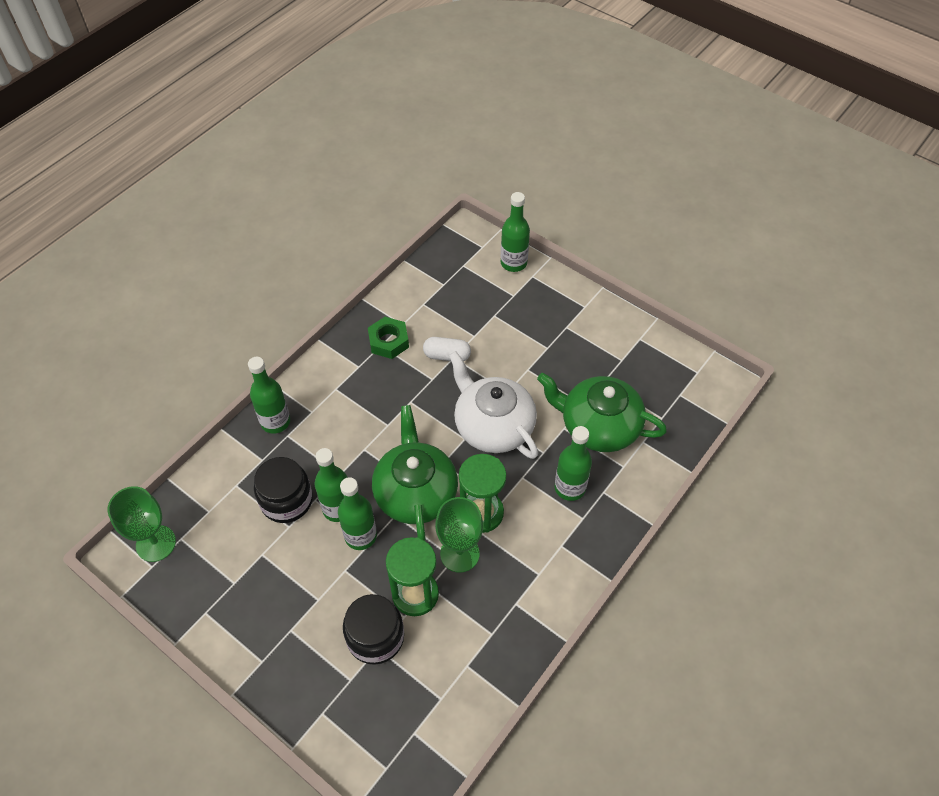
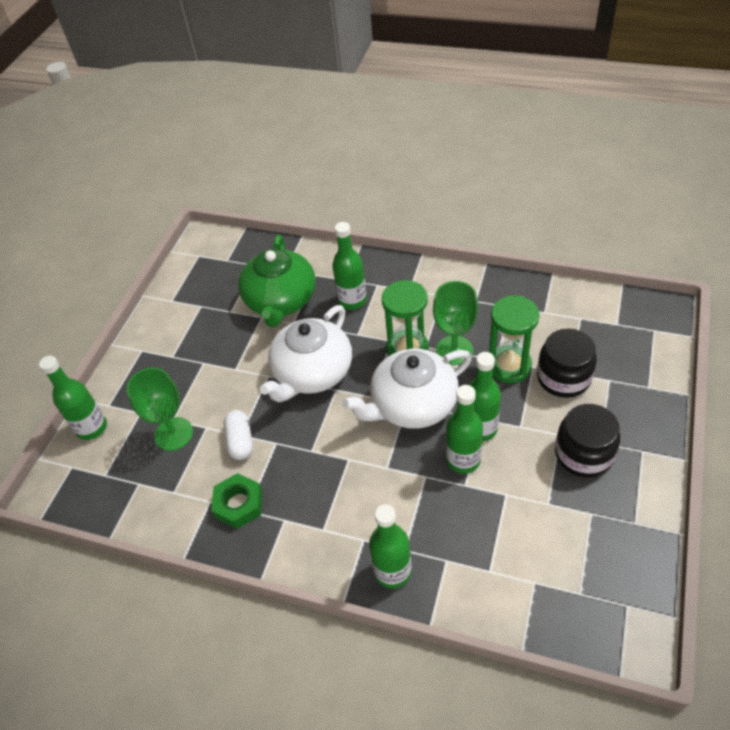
camera: 105 degrees left, 5 degrees down
green goblet [108,486,176,562] -> green goblet moved to [126,368,193,451]
black jar [254,457,313,523] -> black jar moved to [555,404,620,478]
green teapot [372,405,458,541] -> white teapot [342,349,472,429]

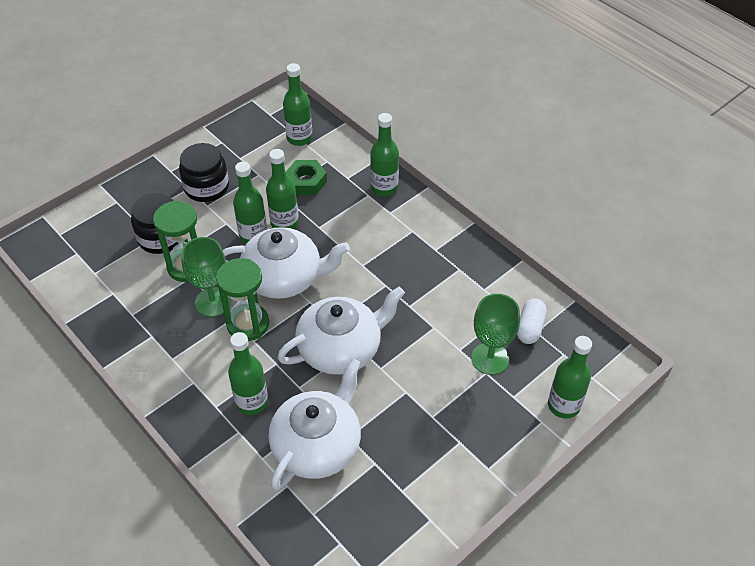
camera: 155 degrees left, 0 degrees up
green nut [211,473,262,529] -> green nut moved to [286,160,327,195]
white capsule [224,410,253,460] -> white capsule moved to [517,298,547,344]
green teapot [238,235,316,327] -> white teapot [269,358,361,490]
none -> green bottle [283,63,312,146]

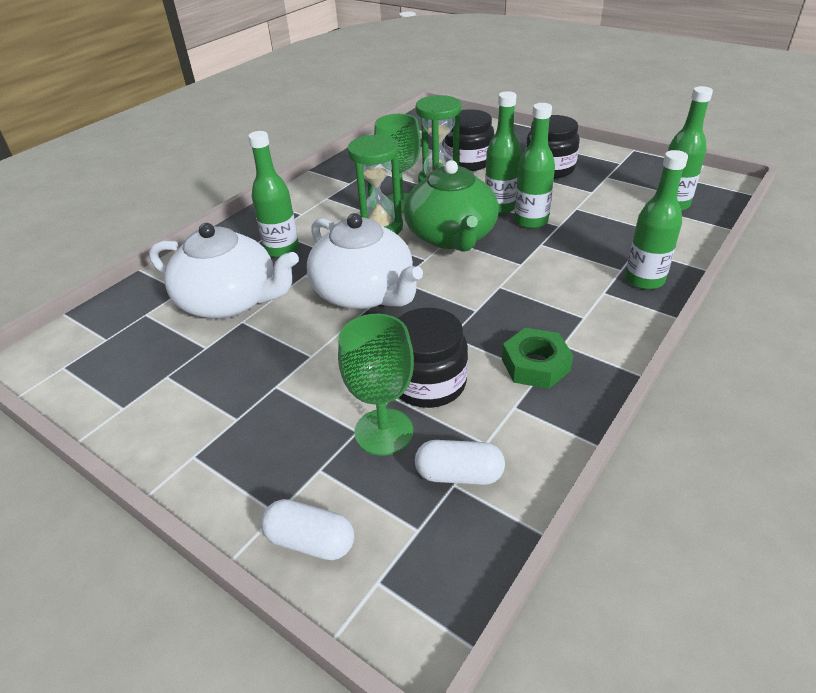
camera: 80 degrees right, 10 degrees down
white teapot [222,227,350,299] -> green teapot [404,160,499,252]
green nut [286,160,327,195] -> green nut moved to [502,328,573,389]
green bottle [548,336,592,419] -> white capsule [261,499,354,560]
none -> black jar [398,307,468,408]

